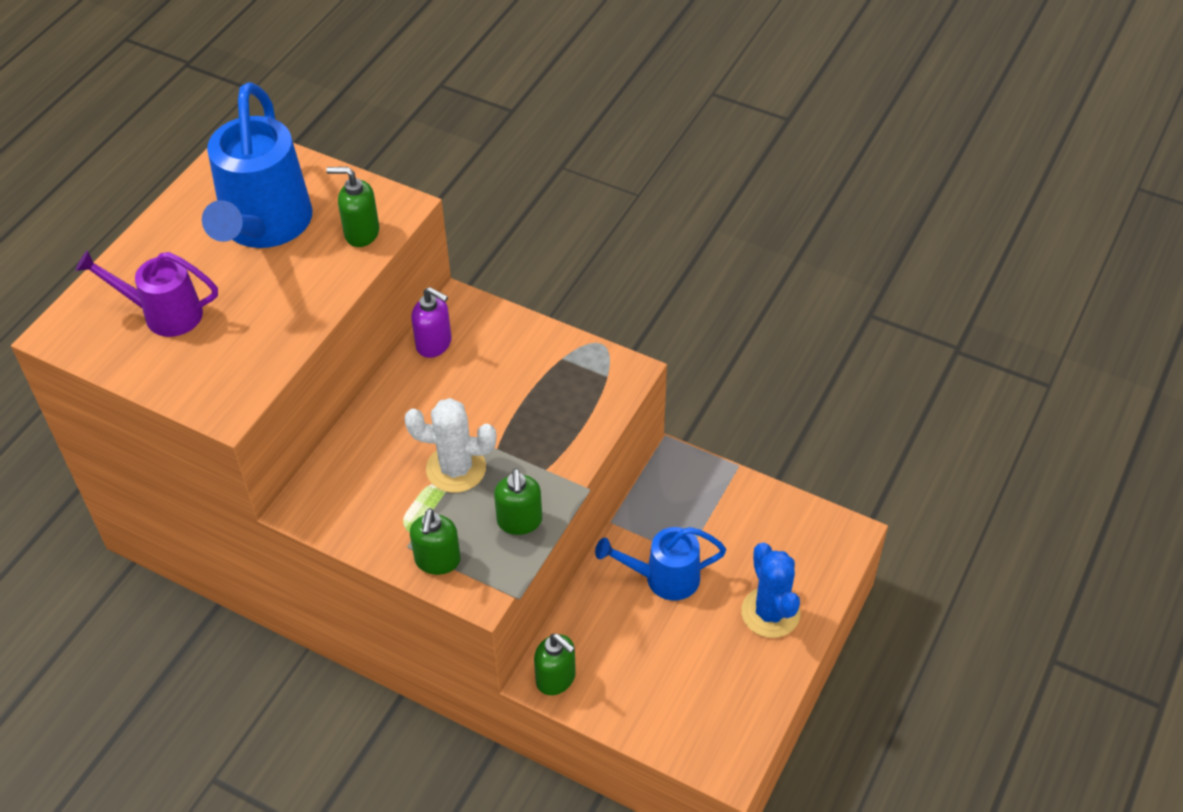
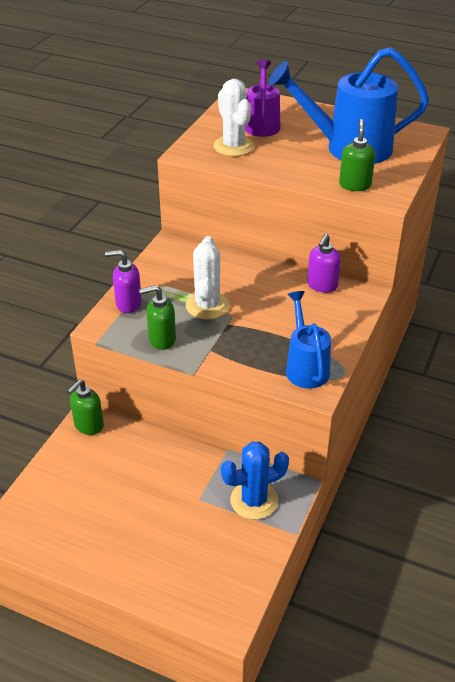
camera: 85 degrees right, 10 degrees down
green soap dispenser [410,508,461,575] -> purple soap dispenser [105,250,142,313]
blue watering can [595,527,726,600] -> blue watering can moved to [286,291,331,389]
blue cactus [741,542,800,638] -> blue cactus moved to [221,442,289,520]
none -> white cactus [213,79,254,156]

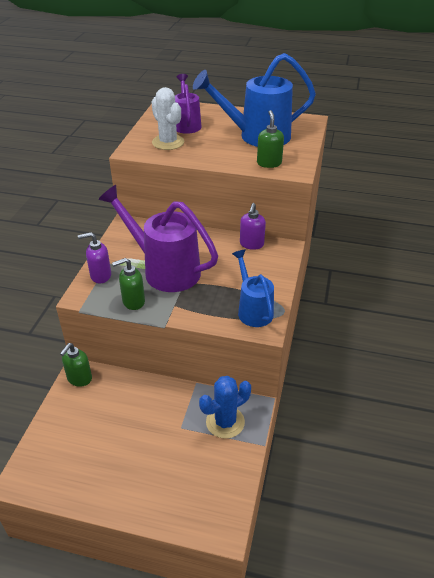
camera: 10 degrees left, 0 degrees up
white cactus [186,236,230,319] -> purple watering can [98,185,218,292]

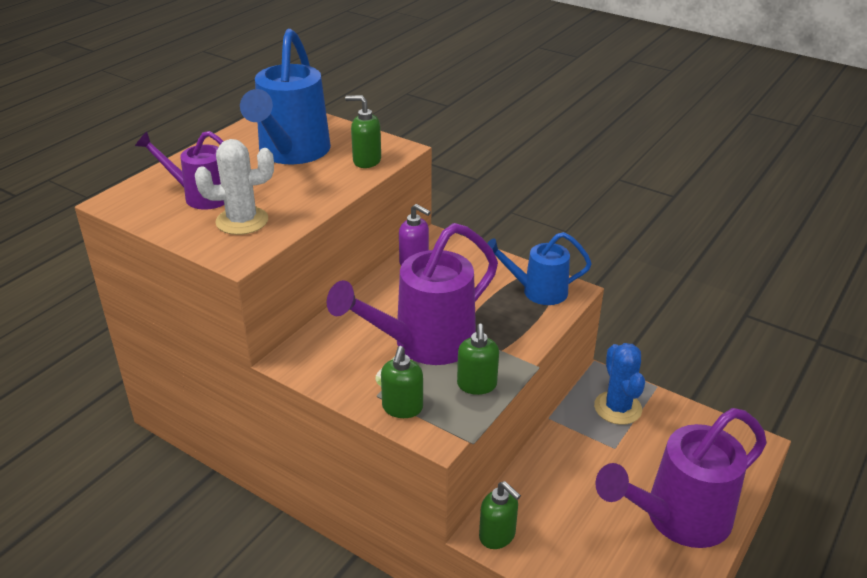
camera: 70 degrees left, 5 degrees down
purple soap dispenser [78,232,111,283] -> green soap dispenser [381,346,423,418]
none -> purple watering can [595,408,767,548]

